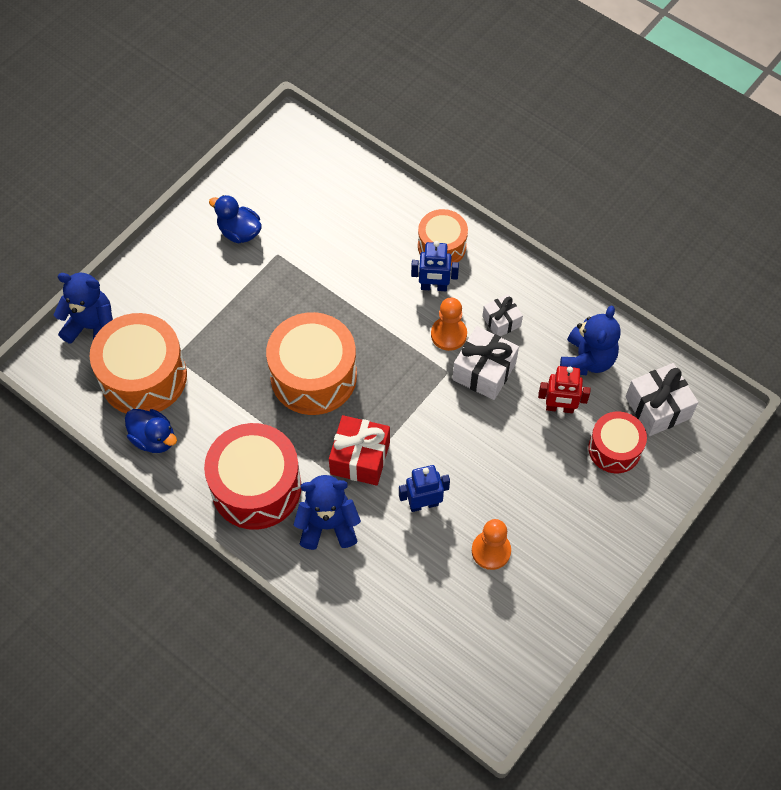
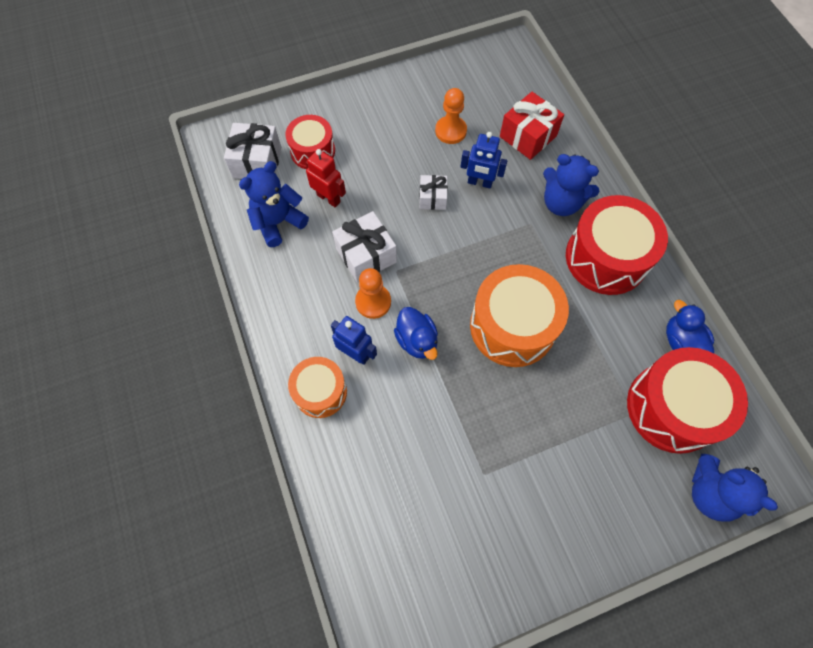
camera: 150 degrees left, 5 degrees up
orange drum [89,313,187,414] -> red drum [627,347,748,454]
blue duck [209,195,262,243] -> blue duck moved to [394,307,438,360]
red gift [329,415,390,486] -> red gift moved to [500,92,564,160]
white gift [482,294,523,336] -> white gift moved to [419,175,448,210]

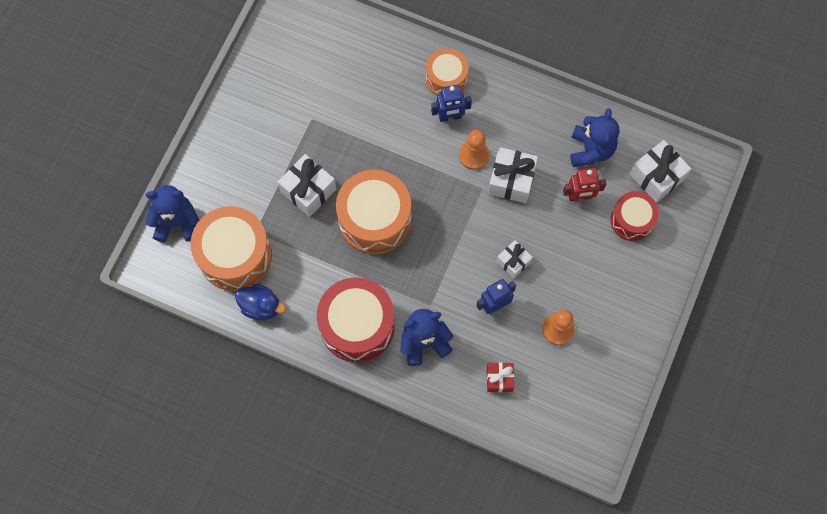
camera: 135 degrees right, 5 degrees up
blue duck [394,307,438,360] -> none
red gift [500,92,564,160] -> red gift [487,362,514,392], size x0.61
red drum [627,347,748,454] -> orange drum [191,206,272,291]
none -> white gift [278,154,336,217]

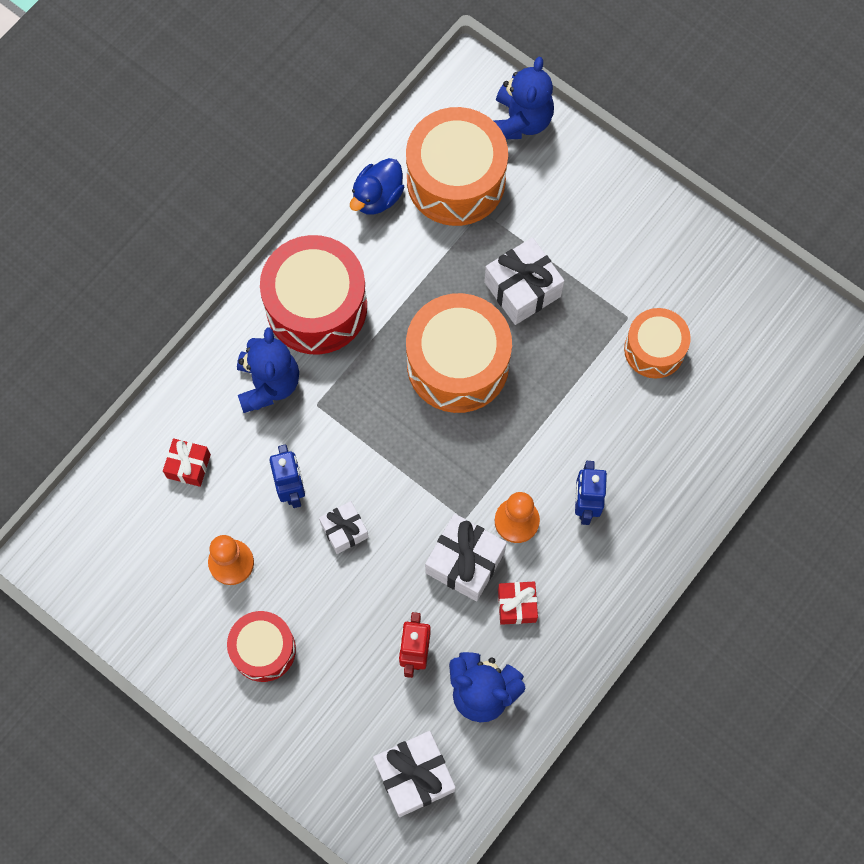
camera: 105 degrees right, 0 degrees up
orange drum [426,48,468,95] -> orange drum moved to [624,308,691,379]
red drum [610,191,659,241] -> red drum moved to [227,611,296,682]
none -> red gift [498,581,538,625]

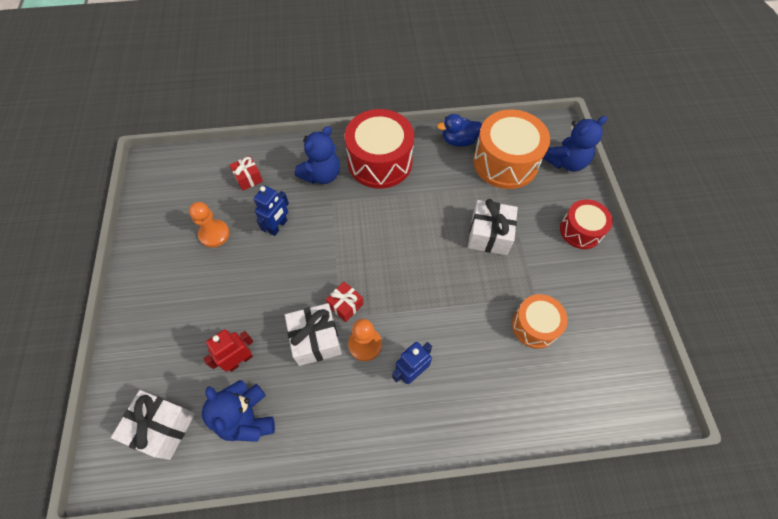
camera: 45 degrees right, 10 degrees down
red drum [227,611,296,682] -> red drum moved to [560,199,613,249]
white gift [319,501,369,554] -> none
orange drum [406,293,512,413] -> none
red gift [498,581,538,625] -> red gift moved to [326,282,364,322]

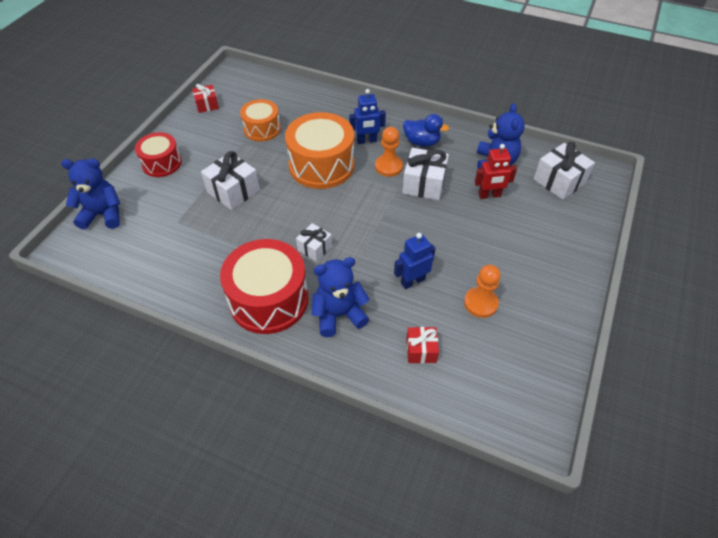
camera: 150 degrees left, 10 degrees down
red gift [326,282,364,322] -> red gift moved to [192,84,219,113]
blue duck [437,114,482,147] -> blue duck moved to [403,114,449,147]
orange drum [473,110,550,189] -> orange drum moved to [285,112,355,189]
none -> white gift [296,223,332,262]

